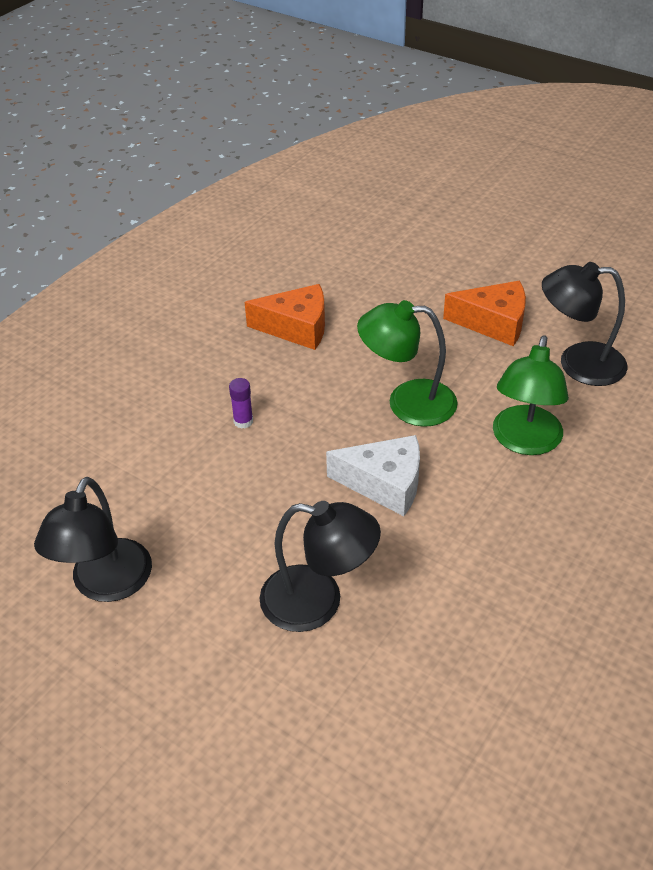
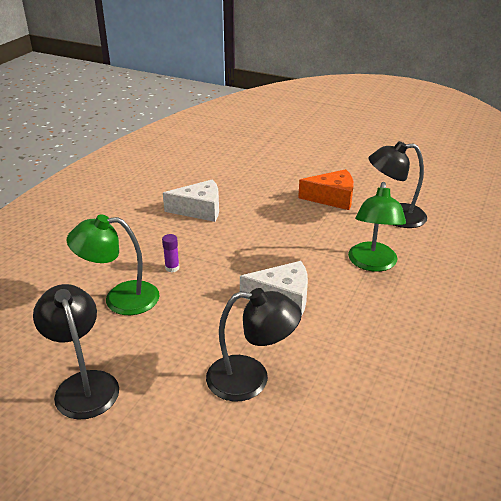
camera: 10 degrees left, 10 degrees down
black lamp [34,477,152,602] -> black lamp turned 150 degrees clockwise [33,284,119,420]
orange cheese [245,284,325,350] -> white cheese [163,179,219,222]
green lamp [357,300,458,427] -> green lamp moved to [67,214,160,315]

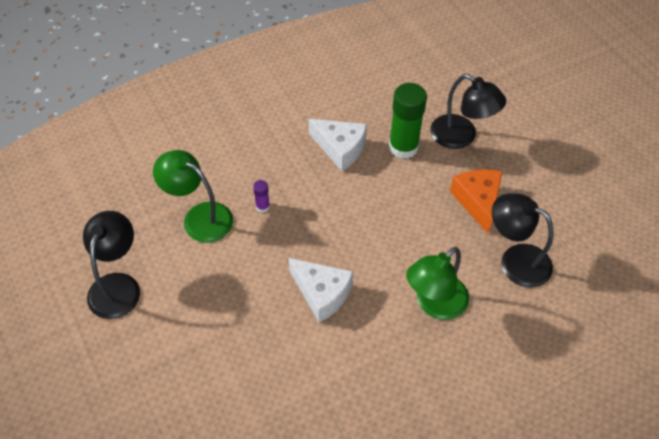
camera: 35 degrees right, 20 degrees up
black lamp [206,288,302,402] -> black lamp moved to [430,74,506,149]
orange cheese [298,169,354,210] -> orange cheese turned 135 degrees counterclockwise [450,169,503,233]
none -> green glue stick [389,83,427,159]

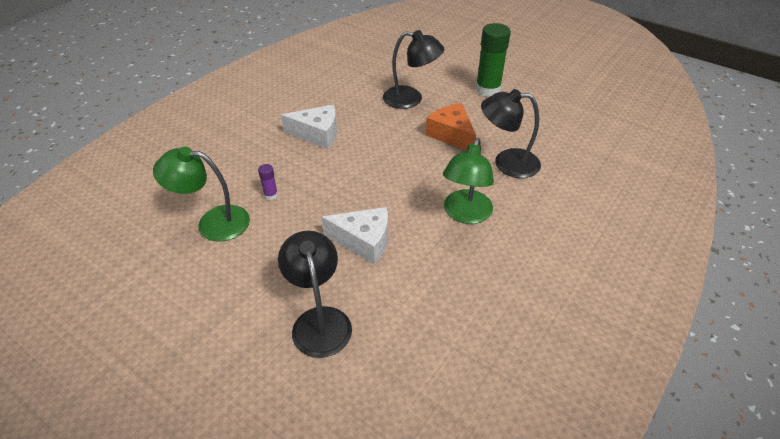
camera: 25 degrees left, 10 degrees down
black lamp [83,211,140,319] -> black lamp moved to [278,231,352,358]
green glue stick [389,83,427,159] -> green glue stick moved to [475,23,511,97]

